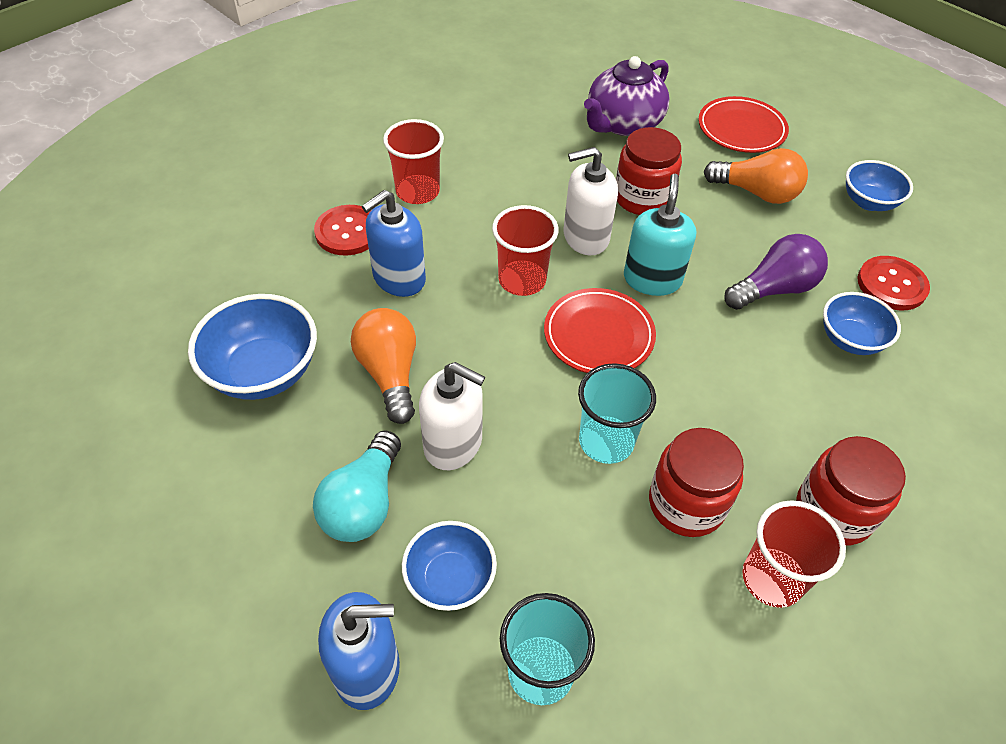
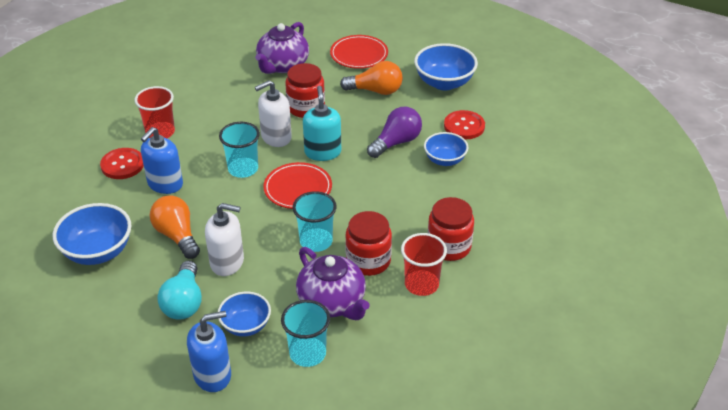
camera: 15 degrees left, 10 degrees down
red cup [492,205,559,296] -> turquoise cup [219,122,260,178]
blue bowl [846,160,913,211] -> blue bowl [414,43,478,90], size x1.55
none -> purple teapot [296,247,370,320]

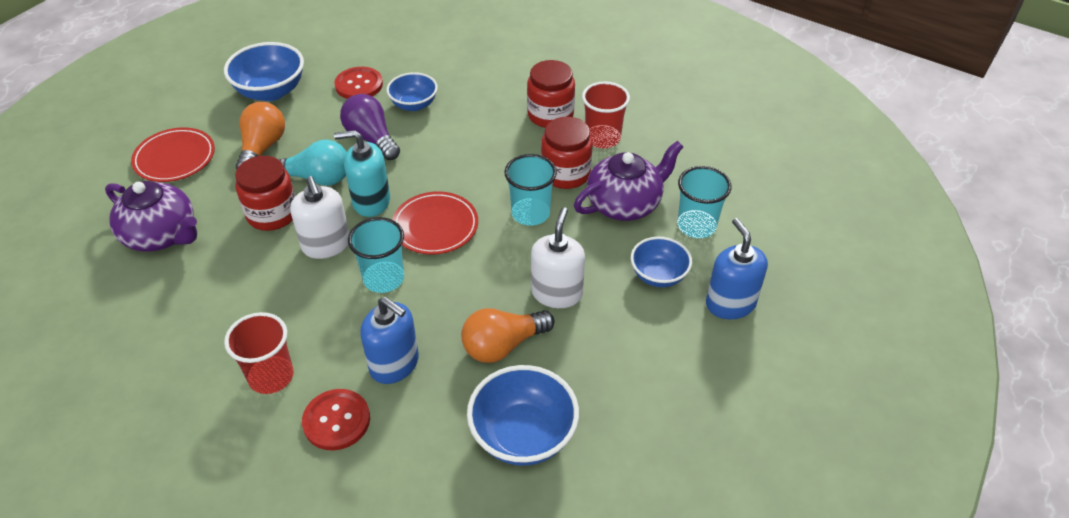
camera: 85 degrees left, 5 degrees up
turquoise light bulb [157,261,202,320] -> turquoise light bulb moved to [278,140,347,186]

